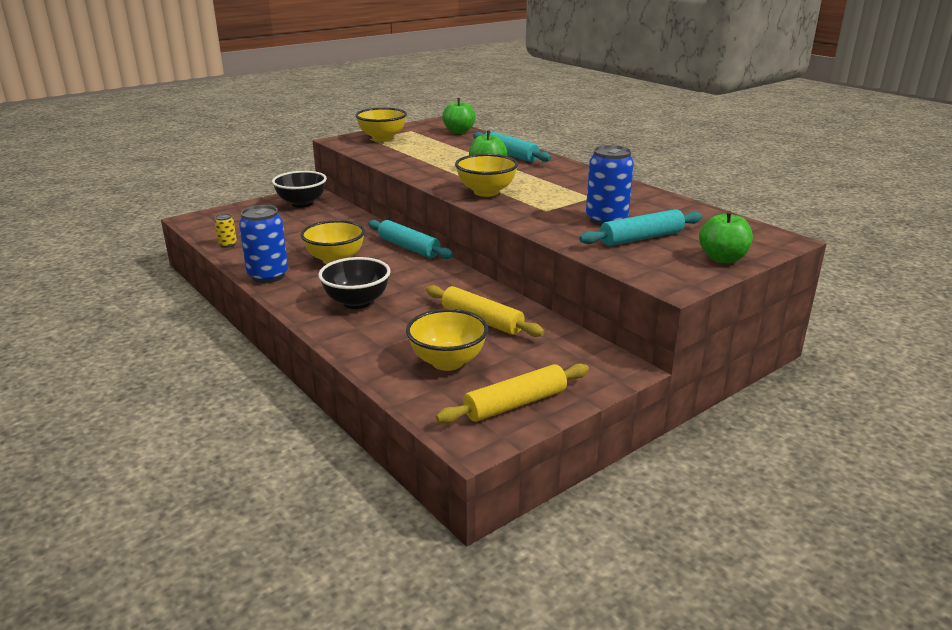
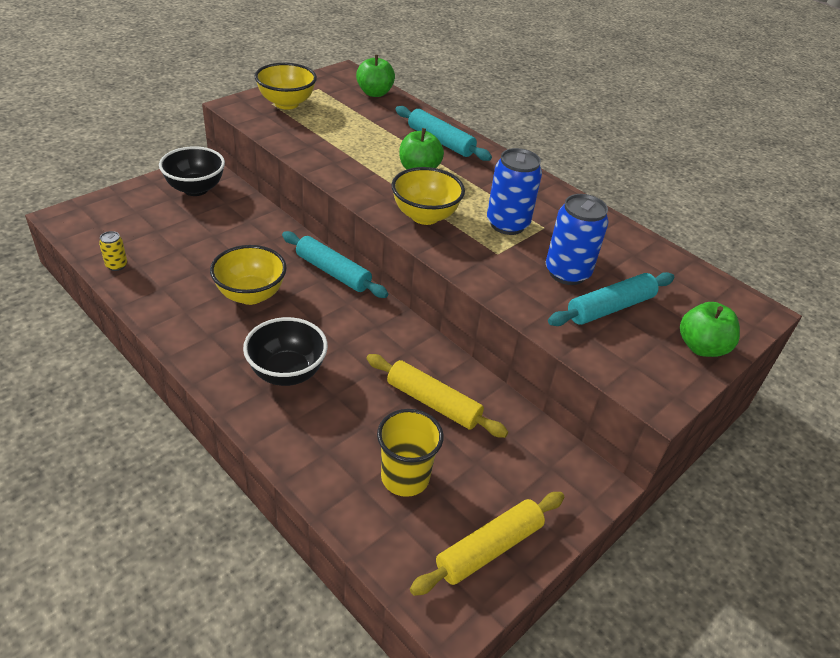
camera: 10 degrees left, 15 degrees up
blue can [239,205,288,283] -> blue can moved to [487,148,542,235]
yellow bowl [406,309,488,371] -> yellow cup [377,409,444,497]

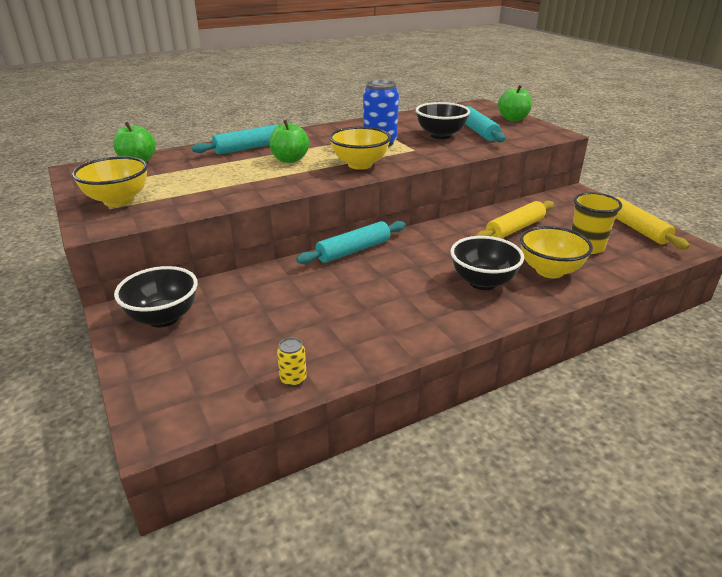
camera: 70 degrees left, 10 degrees down
yellow bowl [210,245,287,305] -> yellow bowl moved to [520,226,593,278]
blue can [546,194,608,285] -> black bowl [416,102,470,139]

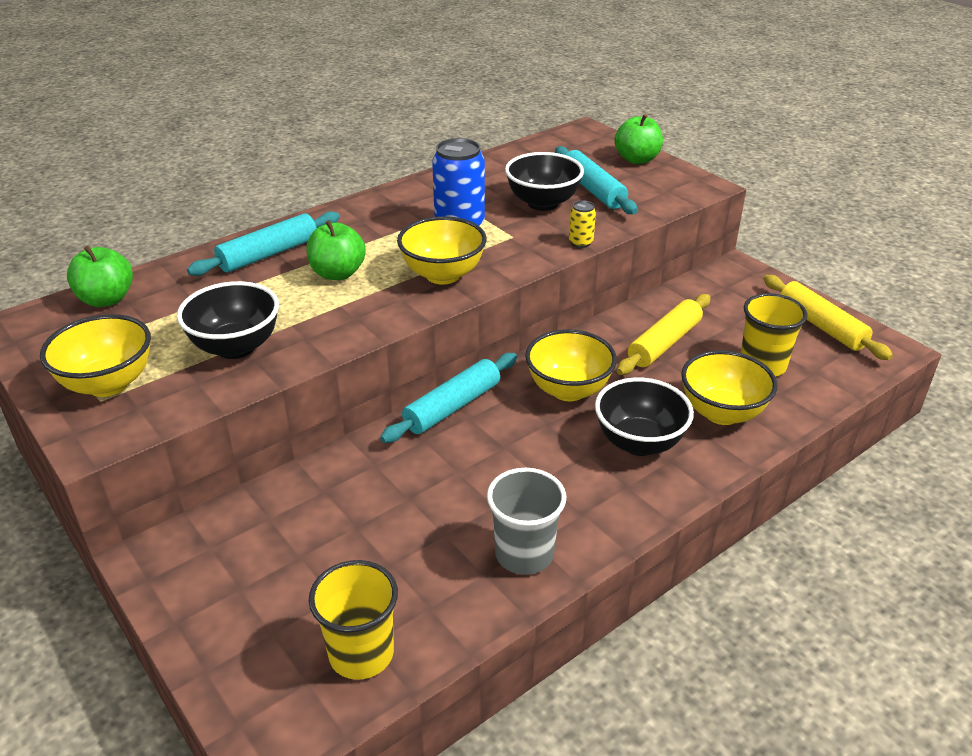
camera: 10 degrees left, 5 degrees up
black bowl [114,266,198,327] -> black bowl moved to [177,281,279,359]
yellow can [277,337,307,387] -> yellow can moved to [569,200,596,248]
none -> yellow cup [309,560,398,680]
none -> grey cup [487,468,566,575]
none -> yellow bowl [525,329,617,401]

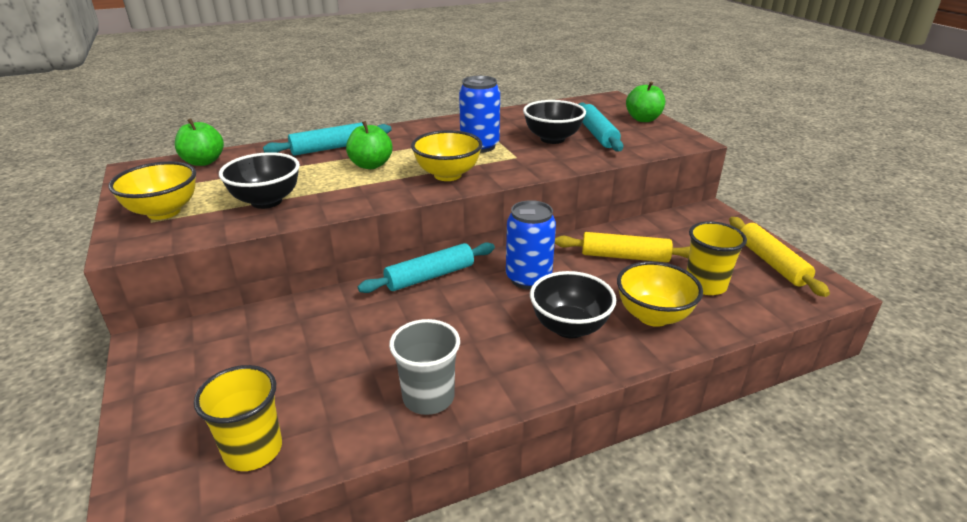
camera: 15 degrees right, 5 degrees down
yellow bowl [525,329,617,401] -> blue can [506,200,556,289]
yellow can [569,200,596,248] -> none
yellow rolling pin [617,294,711,375] -> yellow rolling pin turned 45 degrees clockwise [555,232,690,262]

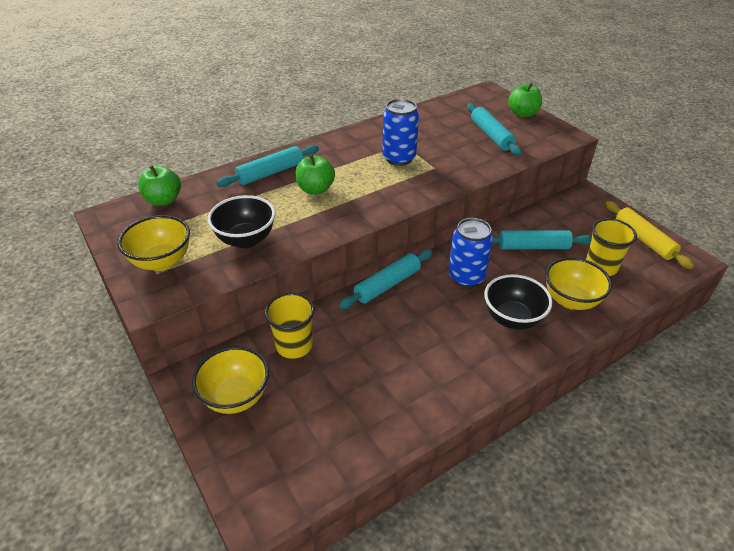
camera: 10 degrees left, 10 degrees up
yellow cup [194,365,282,471] -> yellow cup moved to [265,293,315,359]
grey cup [389,319,460,415] -> none
yellow bowl [411,130,482,181] -> yellow bowl moved to [192,346,269,414]
black bowl [523,100,586,144] -> none
yellow rolling pin [555,232,690,262] -> turquoise rolling pin [492,230,592,249]

